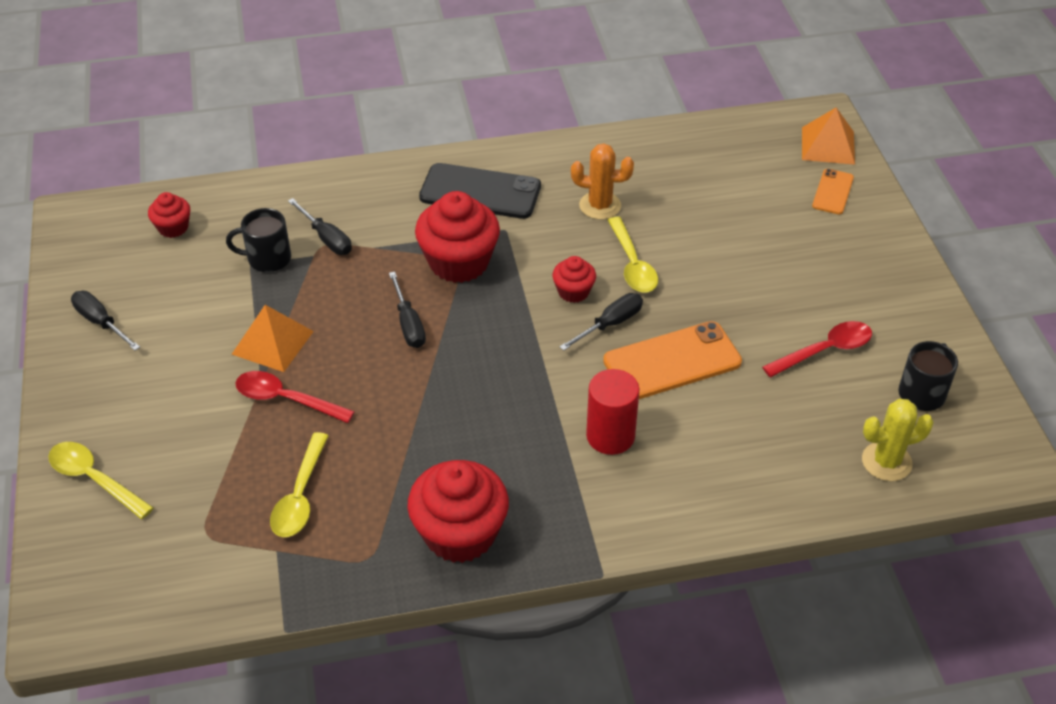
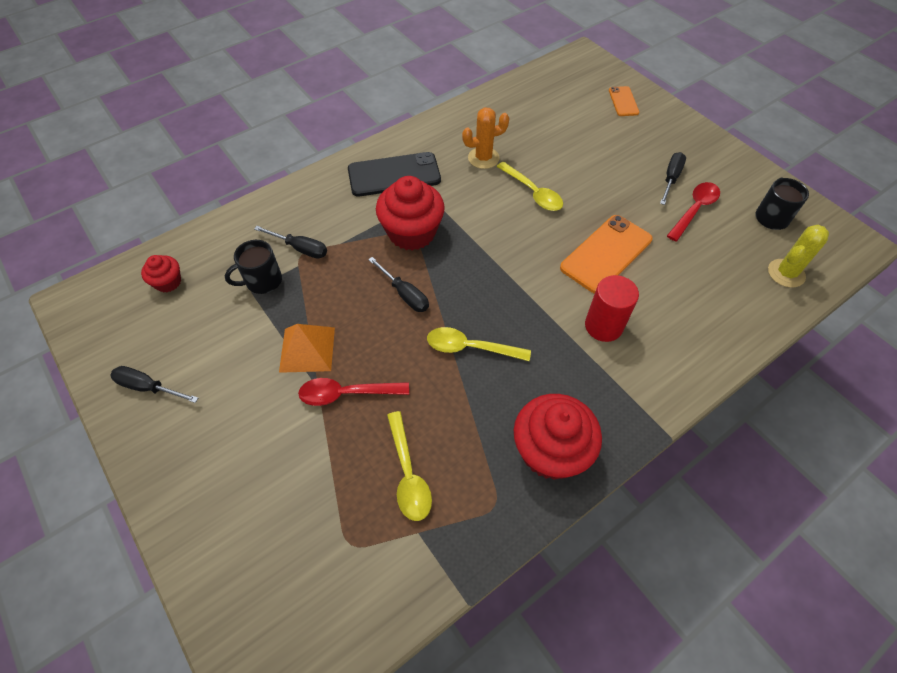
camera: 25 degrees left, 10 degrees up
yellow spoon [48,442,154,519] -> yellow spoon moved to [427,327,531,361]
red cupcake [552,256,596,303] -> none
black screwdriver [559,293,643,351] -> black screwdriver moved to [660,152,686,205]
orange pyramid [802,108,855,165] -> none

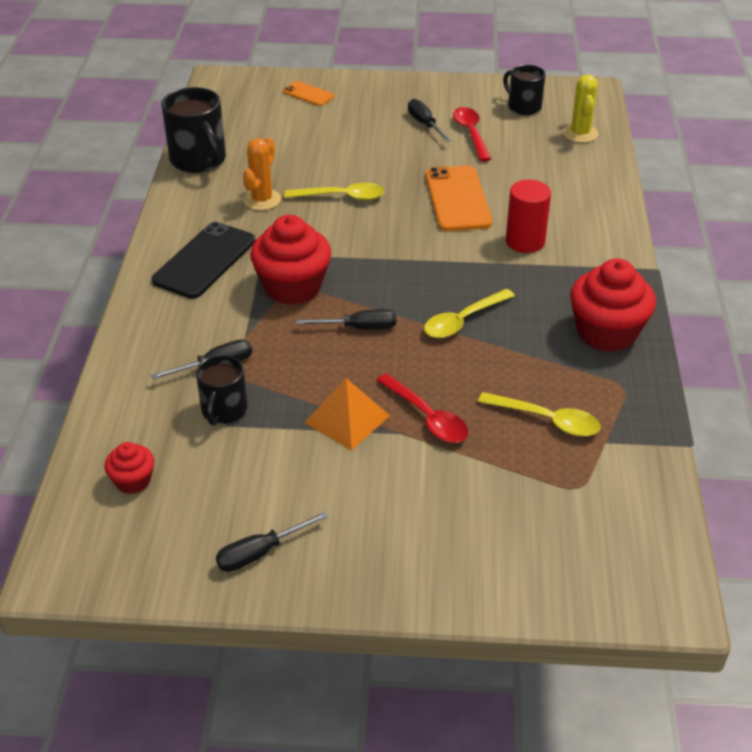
camera: 50 degrees left, 15 degrees down
red spoon [298,378,409,406] -> red spoon turned 75 degrees counterclockwise [376,373,468,443]
none -> black mug [161,87,226,173]

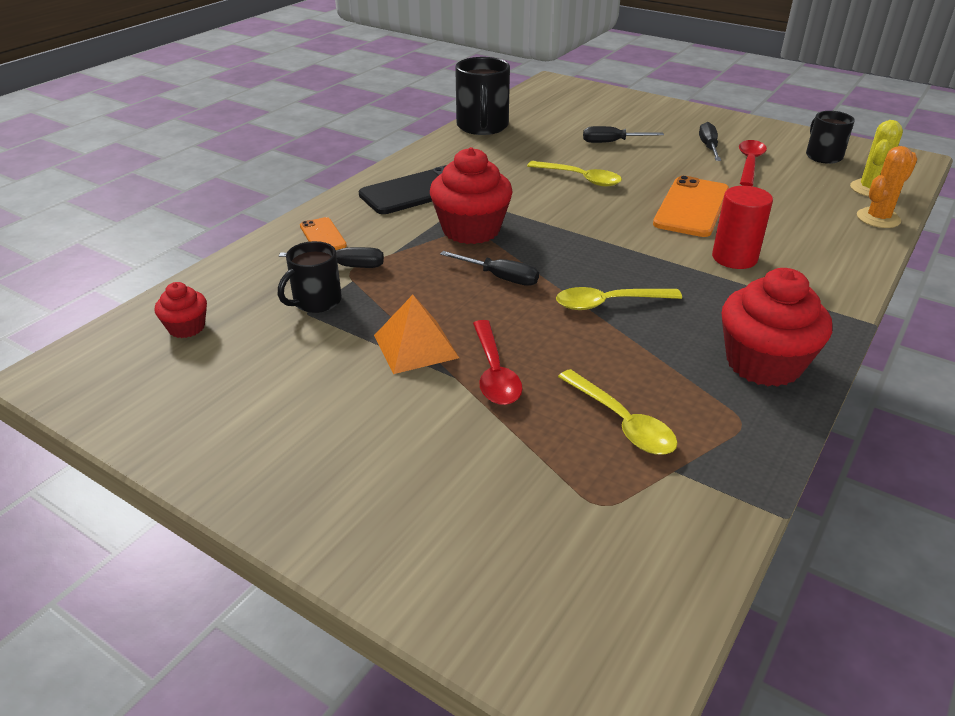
camera: 30 degrees right, 5 degrees down
black screwdriver [216,511,328,572] -> black screwdriver moved to [583,126,664,143]
orange cactus [243,137,281,210] -> orange cactus moved to [857,146,917,228]
orange phone [283,81,334,106] -> orange phone moved to [300,217,347,250]

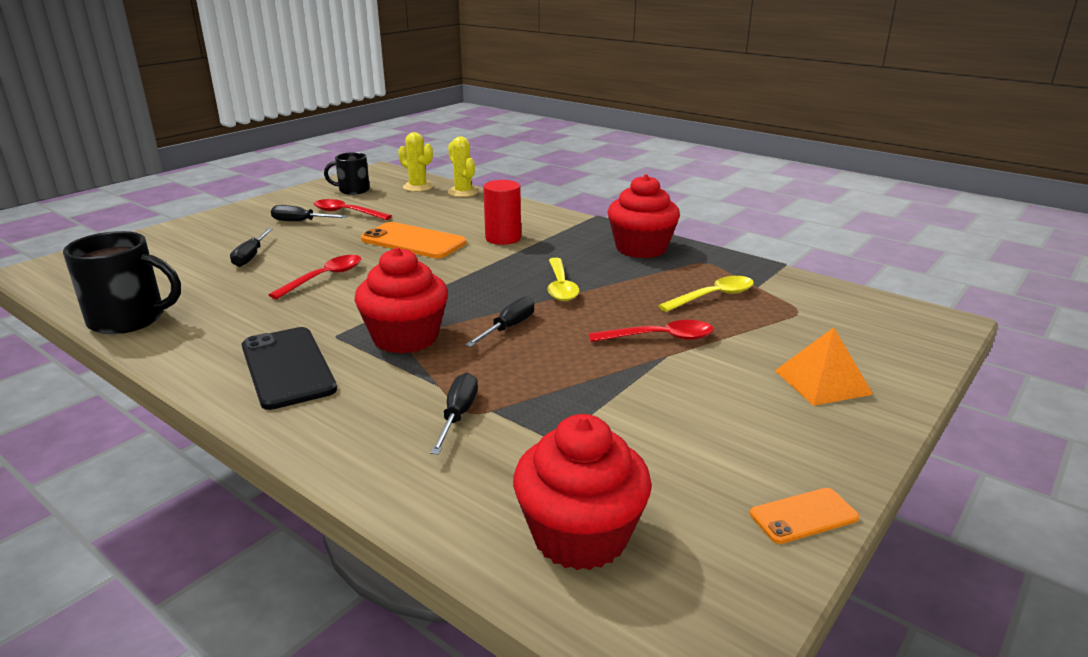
camera: 85 degrees left, 10 degrees down
red cupcake [155,282,207,338] -> red cupcake [513,414,652,570], size x1.95
black mug [278,241,342,313] -> none
orange phone [300,217,347,250] -> orange phone moved to [750,488,859,544]
orange pyramid [374,295,459,374] -> orange pyramid moved to [775,327,873,406]
yellow spoon [527,161,622,186] -> red spoon [269,255,361,299]
orange cactus [857,146,917,228] -> yellow cactus [448,136,479,197]

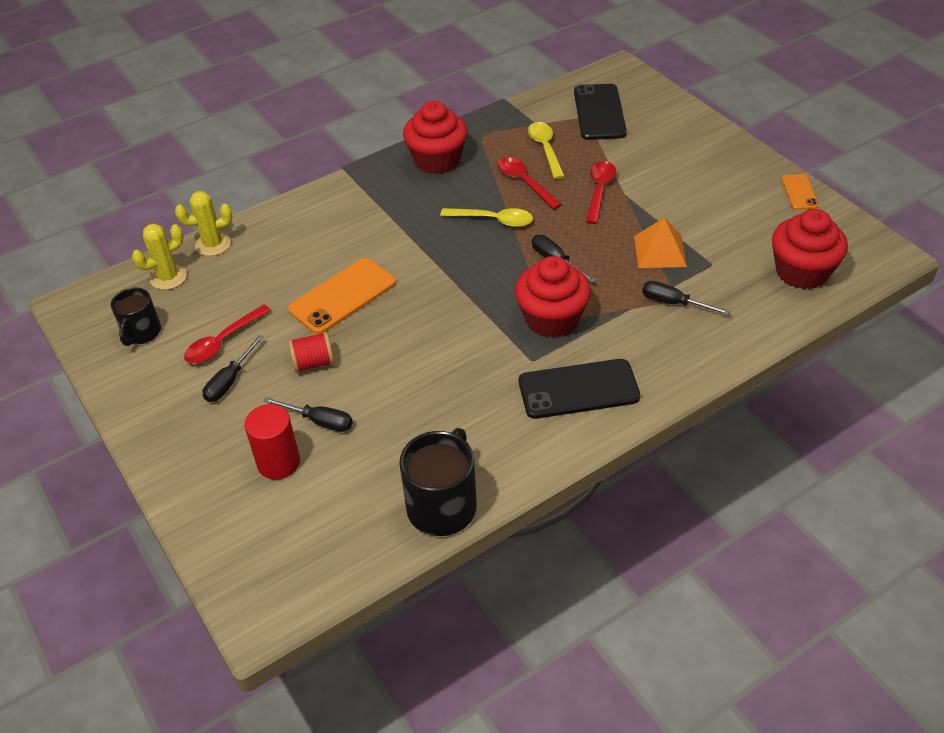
camera: 70 degrees left, 20 degrees up
red spoon [269,255,361,299] -> red spoon moved to [497,157,562,209]
red cylinder [483,180,521,245] -> red cylinder moved to [244,404,300,480]
orange pyramid [775,327,873,406] -> orange pyramid moved to [634,217,687,268]
none -> red spool [288,332,334,373]
none -> black phone [574,84,627,140]

